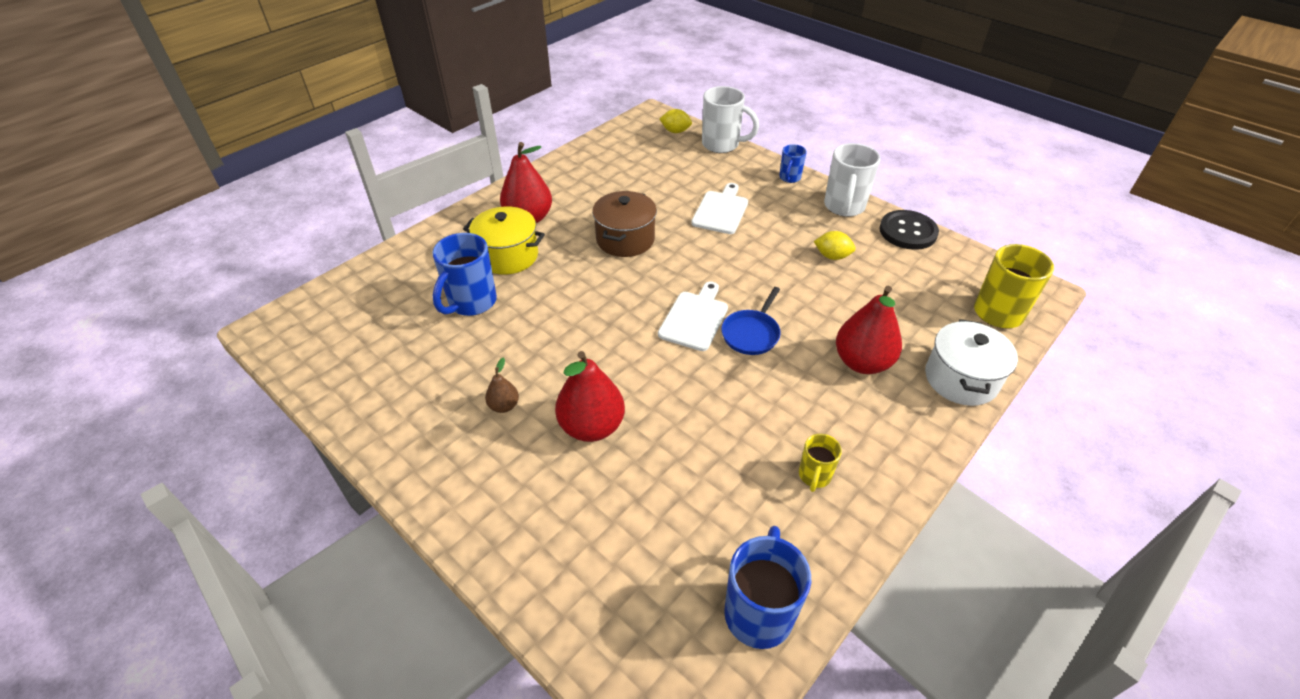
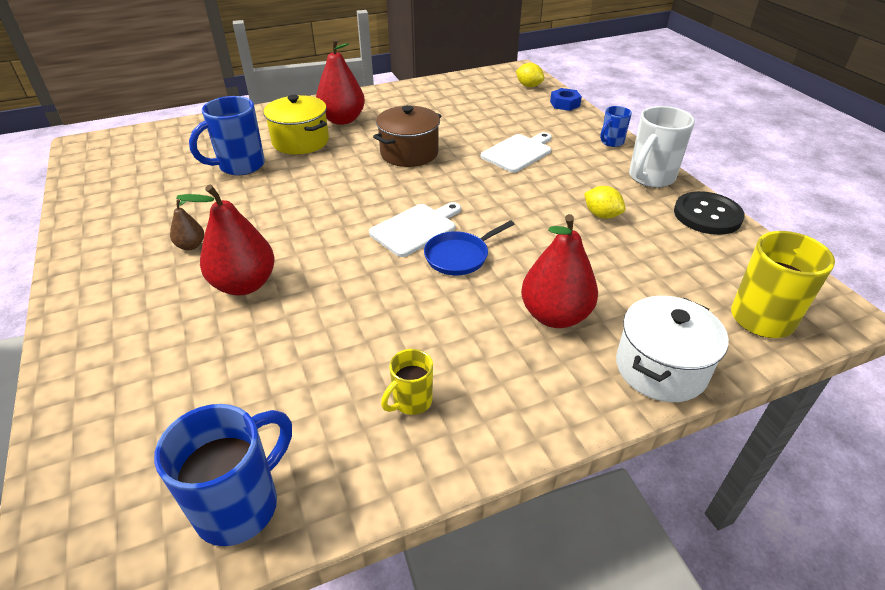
camera: 25 degrees right, 5 degrees down
white mug [702,86,759,153] -> blue nut [550,88,582,111]

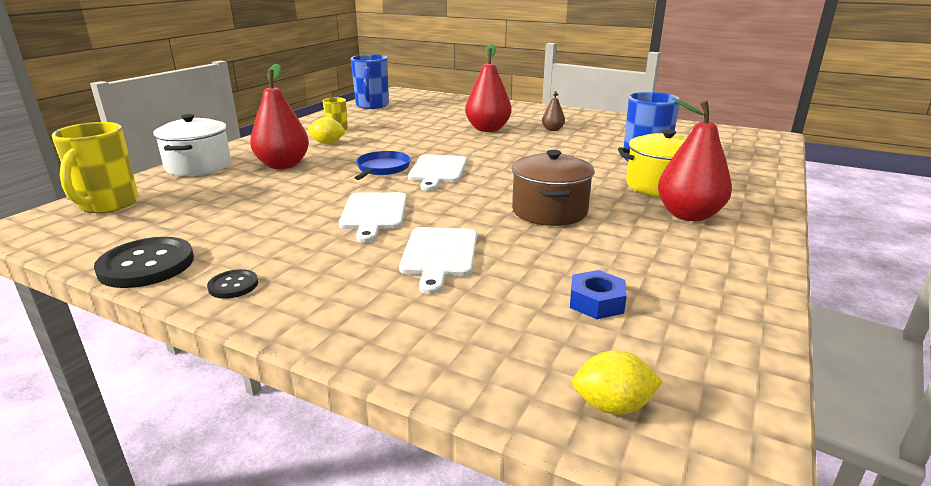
camera: 140 degrees right, 15 degrees down
blue nut [550,88,582,111] -> blue nut moved to [570,270,627,319]
yellow lemon [584,186,626,219] -> yellow lemon moved to [308,117,346,144]
blue mug [600,106,632,147] -> none
white mug [629,106,695,188] -> black button [207,269,258,299]
none -> white cutting board [339,192,407,243]

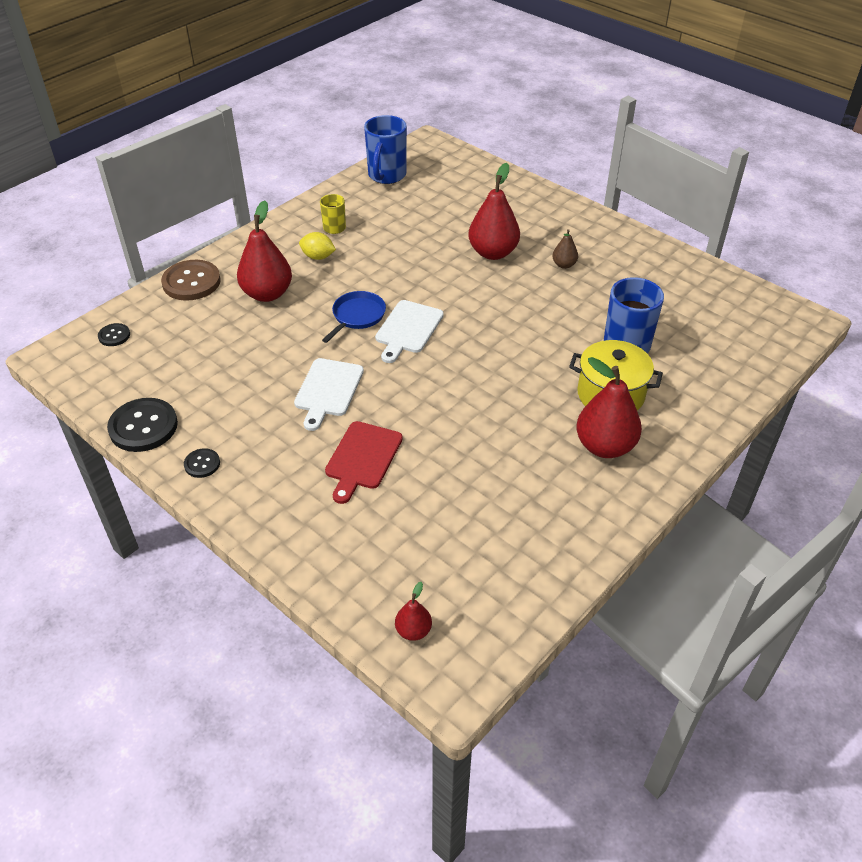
camera: 15 degrees right, 20 degrees up
yellow mug [52,122,139,213] -> black button [98,323,130,346]
white pot [153,114,231,176] -> brown button [161,260,221,301]
white cutting board [399,227,477,294] -> red cutting board [325,421,403,504]
brown pot [511,150,595,226] -> none
blue nut [570,270,627,319] -> none
yellow lemon [572,350,663,415] -> red pear [395,582,432,641]

